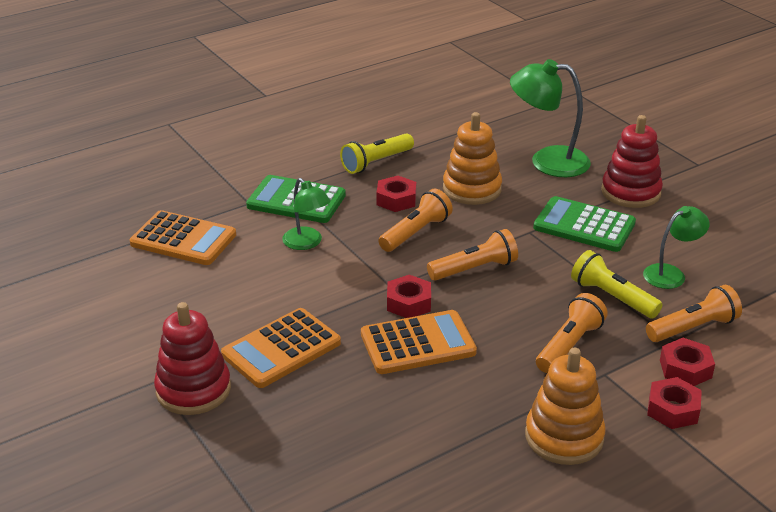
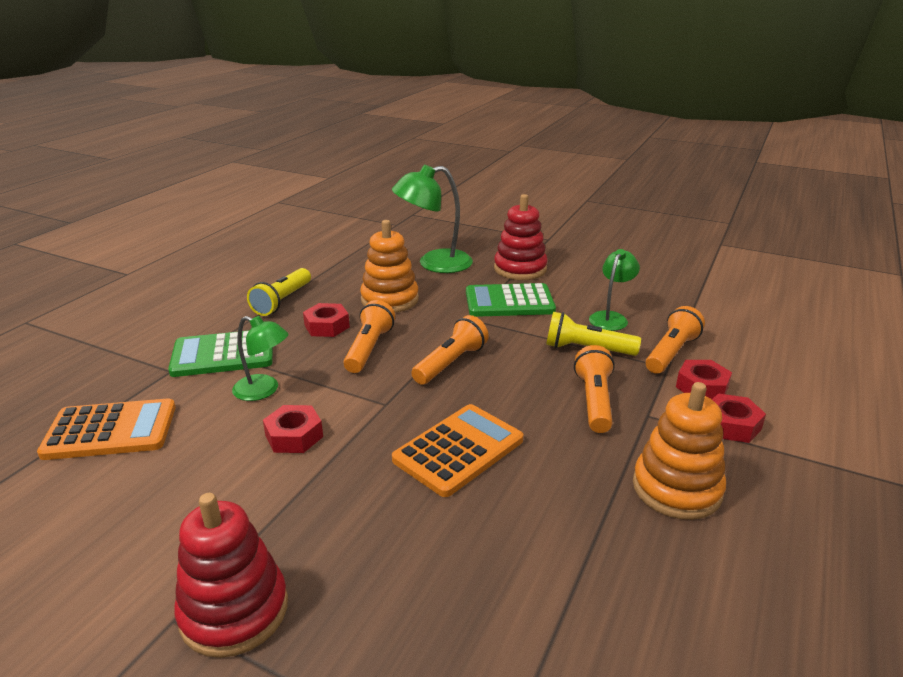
camera: 30 degrees left, 5 degrees down
orange calculator [221,308,341,388] -> none
red nut [387,275,431,318] -> red nut moved to [263,405,323,453]

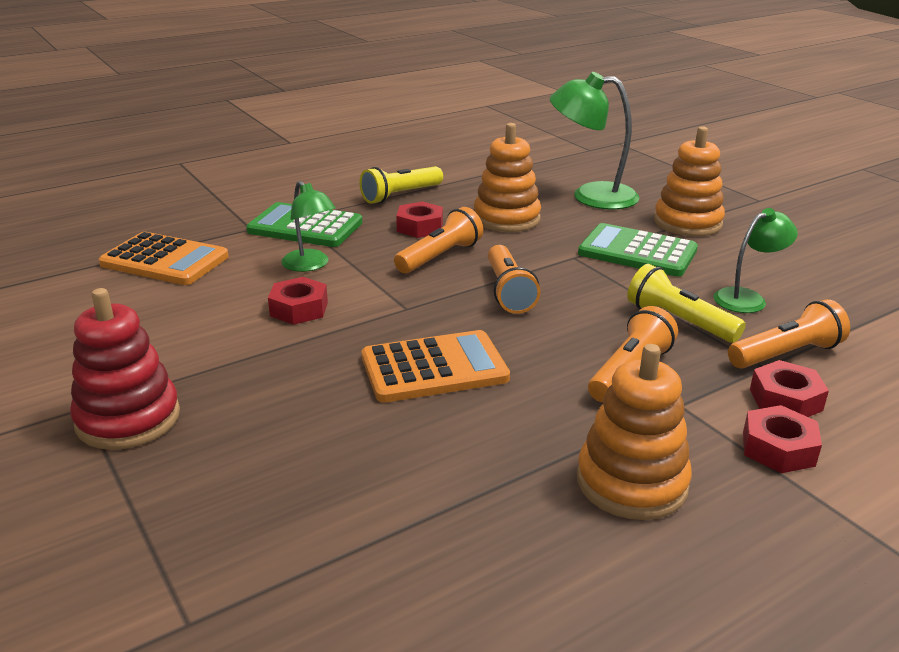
camera: 30 degrees right, 0 degrees up
orange flashlight [411,315,489,385] -> orange flashlight turned 105 degrees clockwise [488,245,541,314]
red stacking toy [494,194,548,280] -> orange stacking toy [654,126,725,236]

